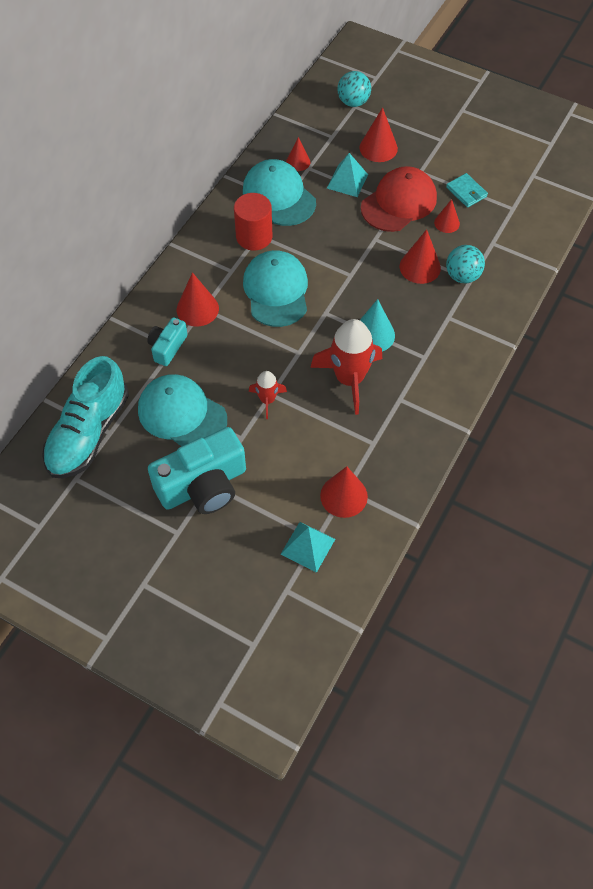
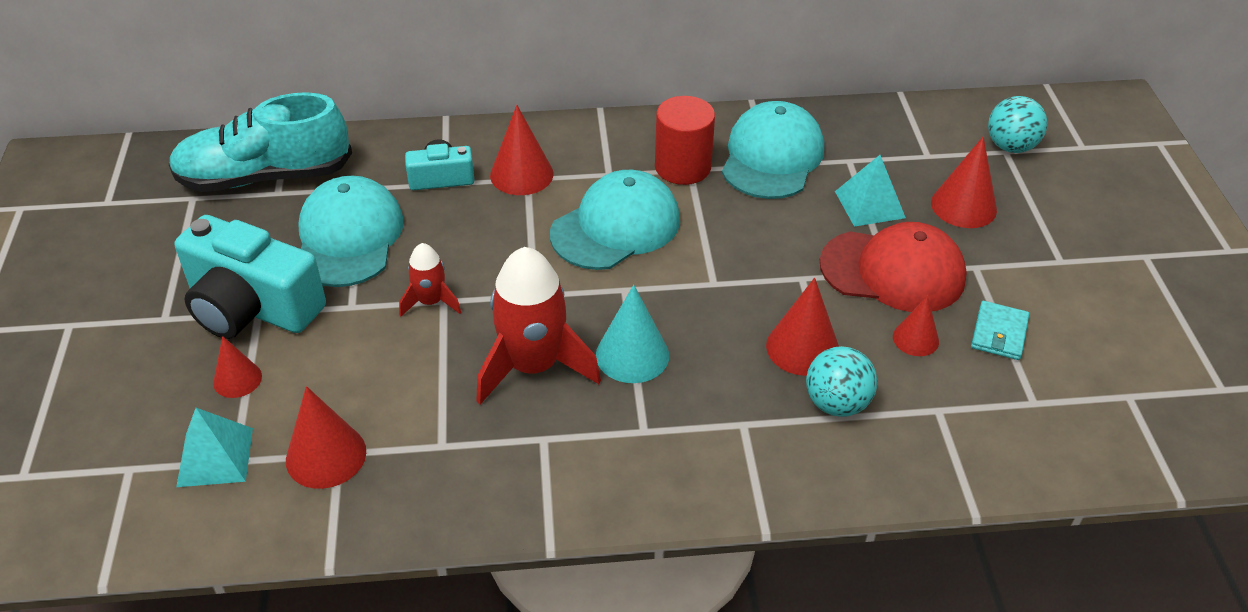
camera: 55 degrees right, 15 degrees down
red cone [286,137,310,171] -> red cone moved to [213,336,262,398]

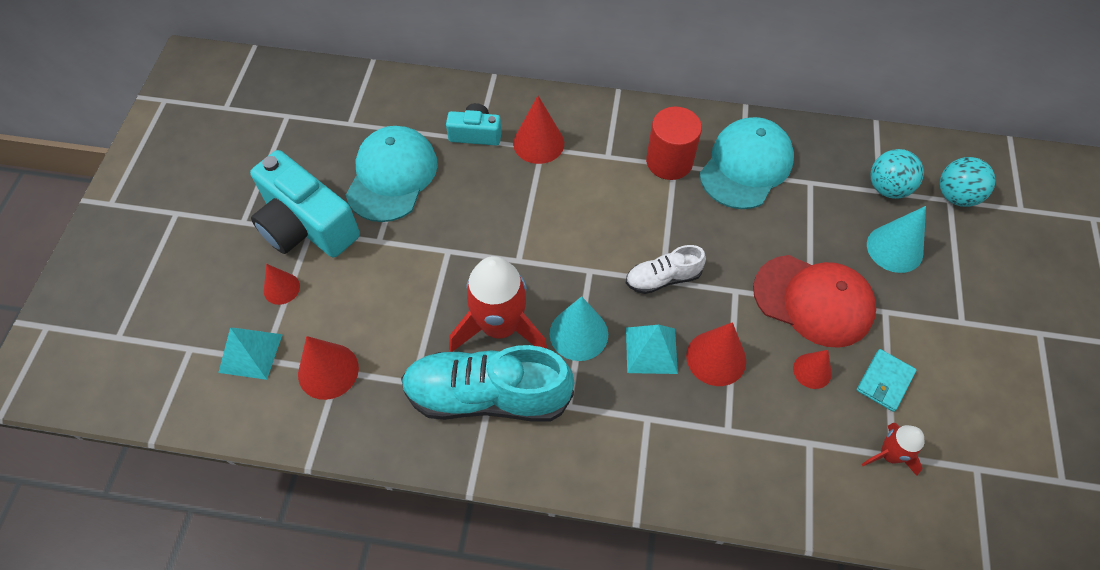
camera: 15 degrees right, 15 degrees up
turquoise shoe [169,92,352,192] -> turquoise shoe moved to [401,345,574,422]
red rocket [399,243,461,317] -> red rocket moved to [862,423,924,476]
turquoise cap [550,170,680,270] -> none
turquoise ball [806,346,877,417] -> turquoise ball moved to [870,149,924,199]
turquoise pyramid [835,155,906,227] -> turquoise pyramid moved to [626,325,678,374]
red cone [931,136,997,228] -> turquoise cone [867,206,926,273]
none -> white shoe [626,245,706,294]

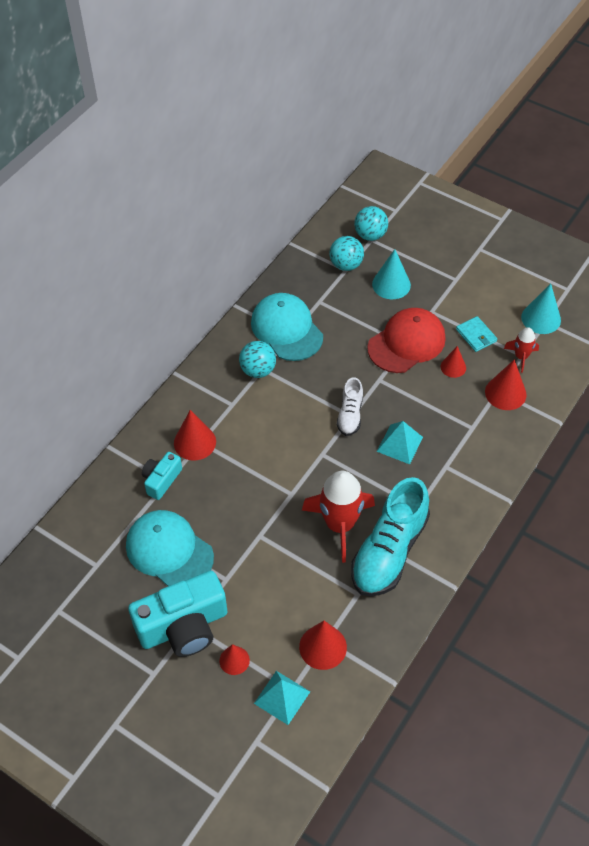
camera: 65 degrees left, 5 degrees down
turquoise cone [550,296,608,361] -> turquoise cone moved to [521,284,561,334]
red cylinder [646,107,702,180] -> turquoise ball [239,341,276,378]
red cone [686,322,746,386] -> red cone moved to [485,359,527,410]

